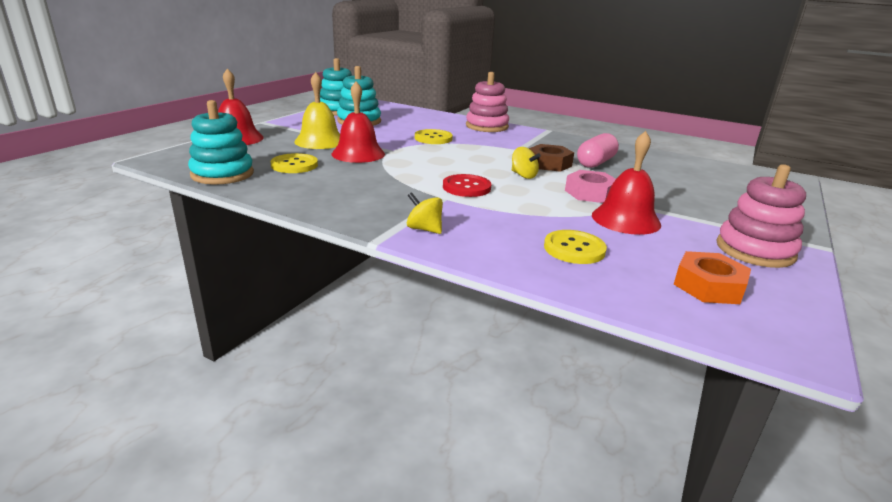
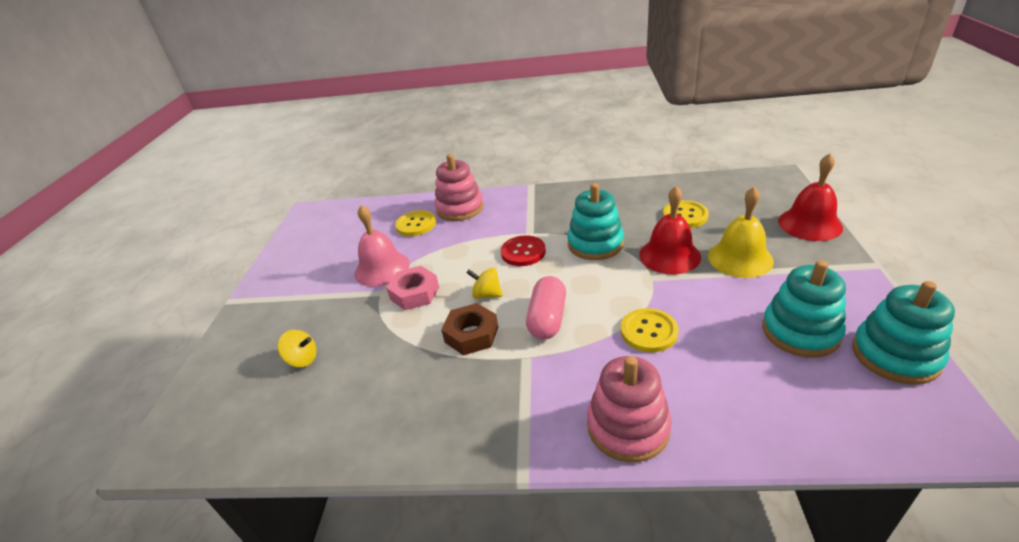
camera: 160 degrees right, 10 degrees up
turquoise stacking toy [188,100,254,184] -> turquoise stacking toy moved to [567,183,624,260]
yellow spinning top [407,192,443,234] -> yellow spinning top moved to [278,330,317,367]
pink capsule [577,133,619,168] -> pink capsule moved to [526,276,566,339]
red bell [592,131,661,235] -> pink bell [354,205,410,287]
orange nut [673,251,751,304] -> none
pink stacking toy [716,164,806,268] -> pink stacking toy moved to [435,154,484,221]

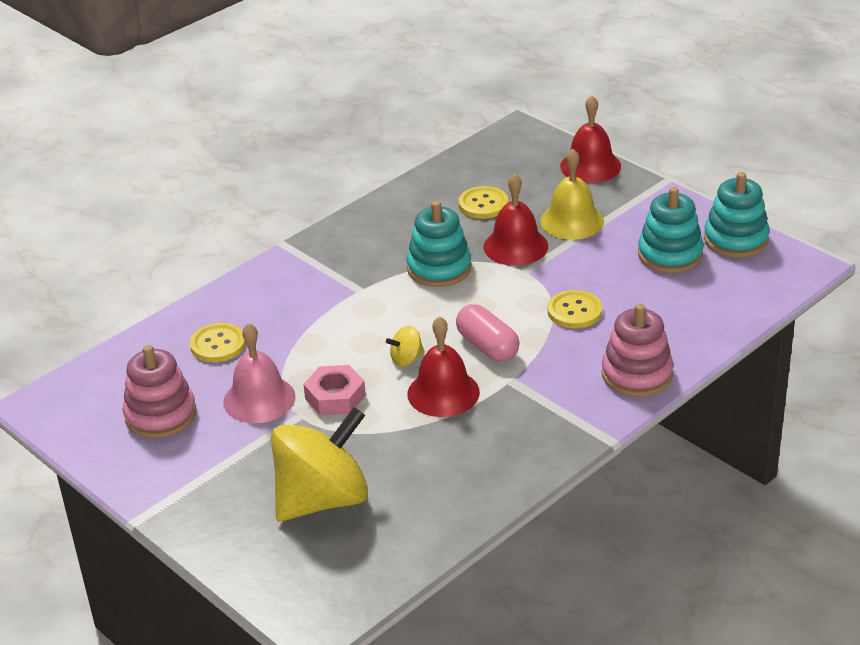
camera: 50 degrees left, 0 degrees up
yellow spinning top [278,330,317,367] -> yellow spinning top [271,407,368,521], size x2.48
pink stacking toy [435,154,484,221] -> pink stacking toy moved to [123,345,196,438]
brown nut [441,303,498,355] -> red bell [407,316,480,417]
red button [501,235,546,266] -> none

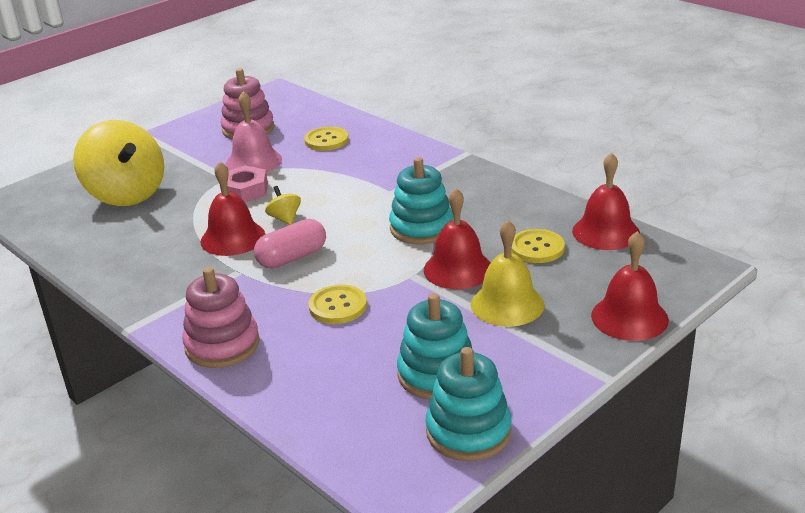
camera: 90 degrees right, 5 degrees down
none -> red bell [572,152,640,250]

